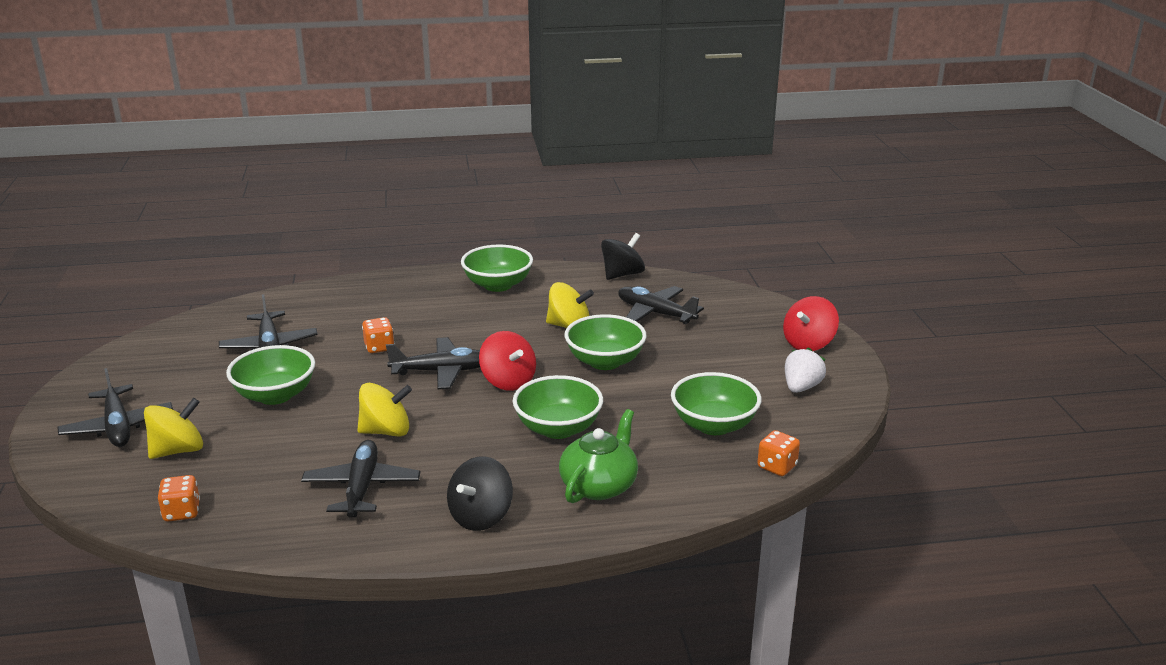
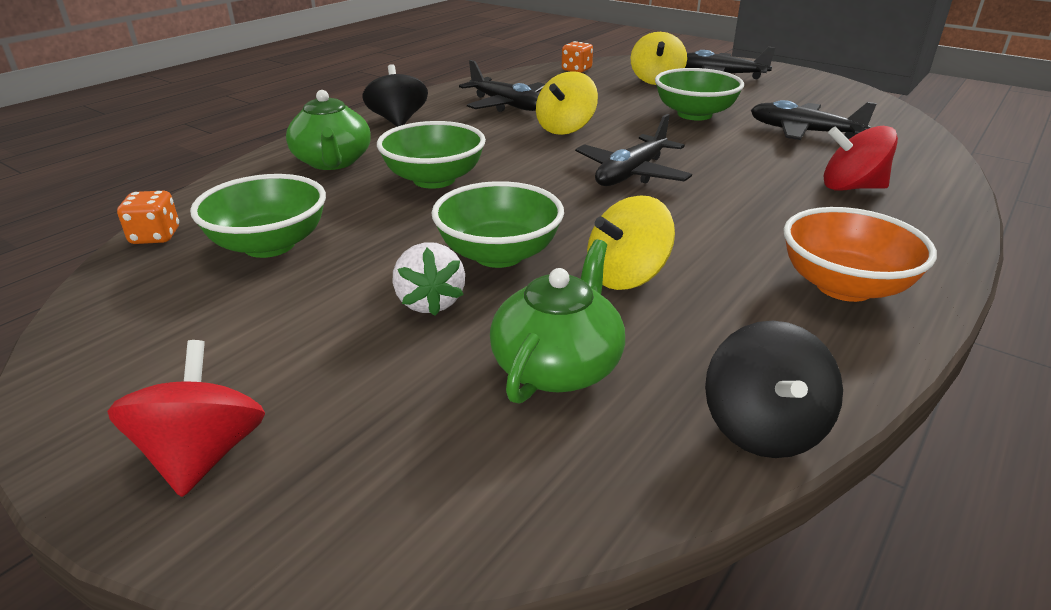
camera: 135 degrees right, 5 degrees up
orange dice [362,317,395,353] -> none
green bowl [461,245,533,292] -> orange bowl [783,207,937,302]
red spinning top [479,331,536,391] -> red spinning top moved to [823,126,898,191]
black plane [618,286,704,324] -> green teapot [490,239,625,404]
white strawberry [785,347,826,393] -> white strawberry moved to [393,242,465,316]

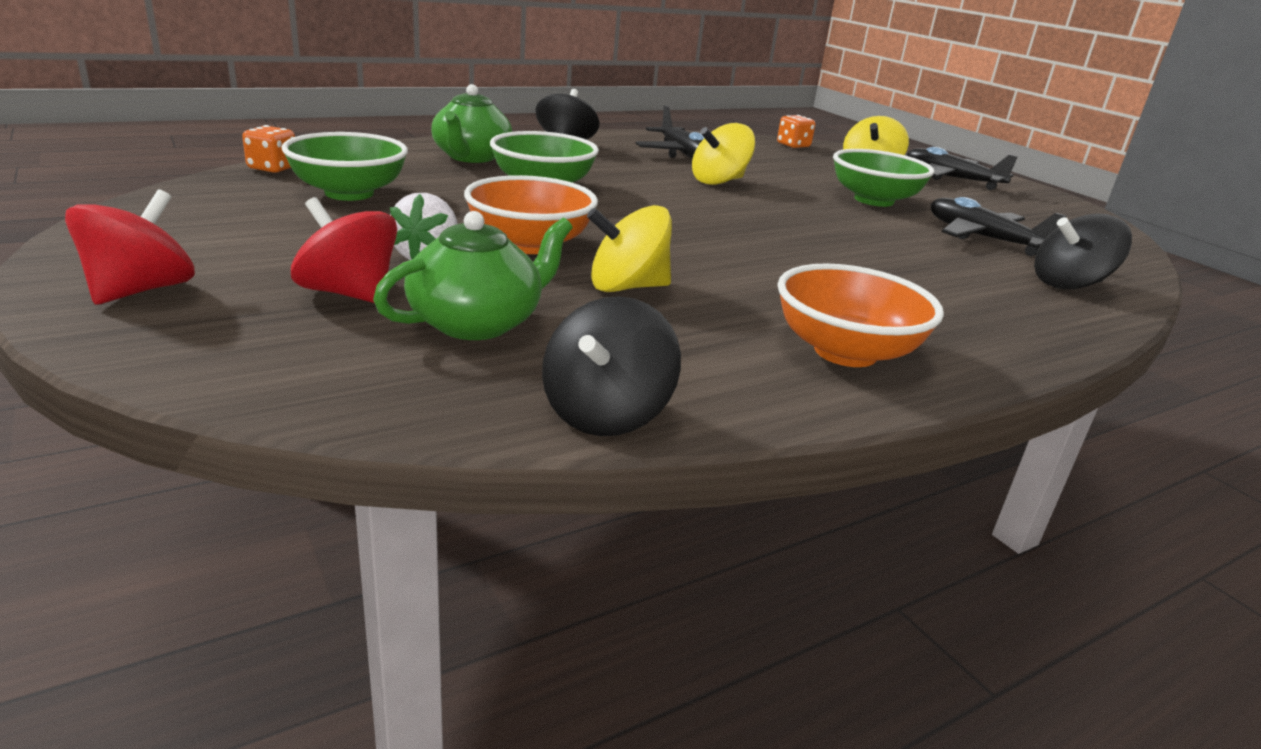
camera: 20 degrees right, 5 degrees down
green bowl [432,181,564,268] -> orange bowl [464,175,598,254]
black plane [575,114,692,186] -> none
red spinning top [823,126,898,191] -> red spinning top moved to [291,197,397,303]
none -> black spinning top [1034,213,1132,290]

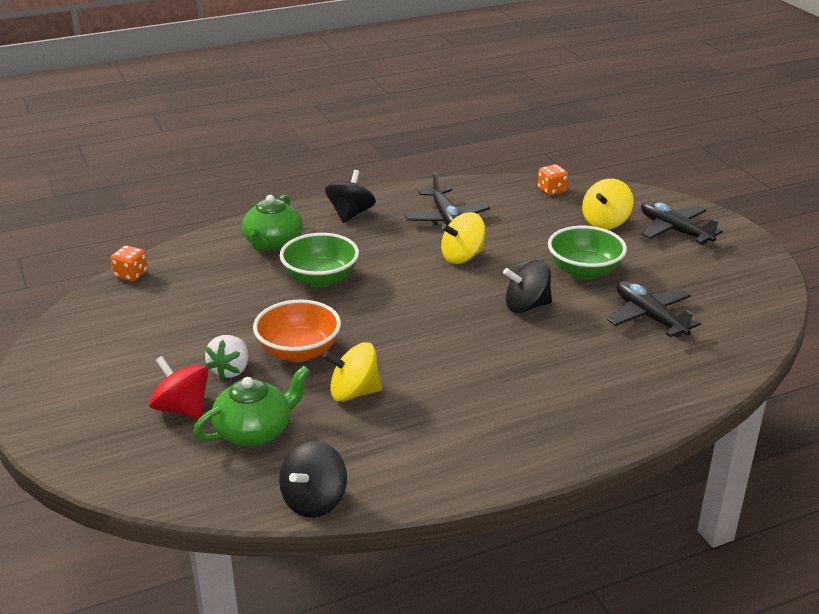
camera: 10 degrees right, 5 degrees up
red spinning top [65,189,195,305] -> none
green bowl [281,132,408,201] -> none
orange bowl [777,263,944,367] -> none
black spinning top [1034,213,1132,290] -> black spinning top moved to [503,260,552,313]

